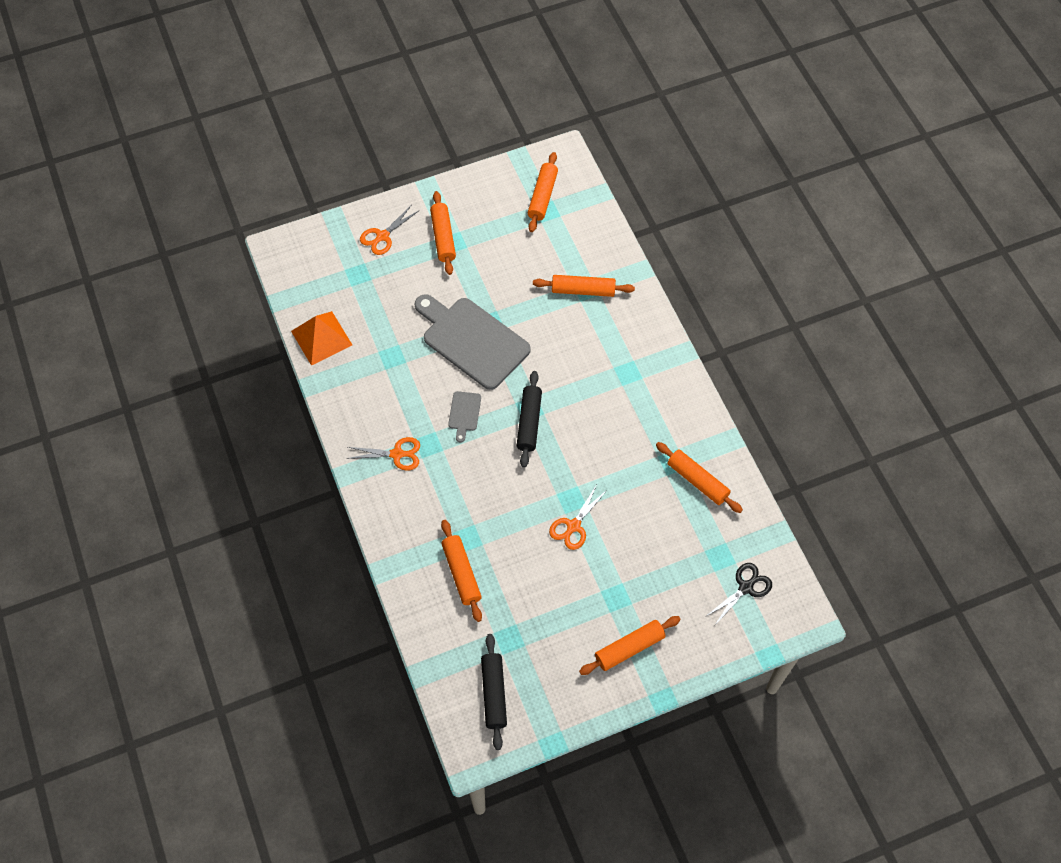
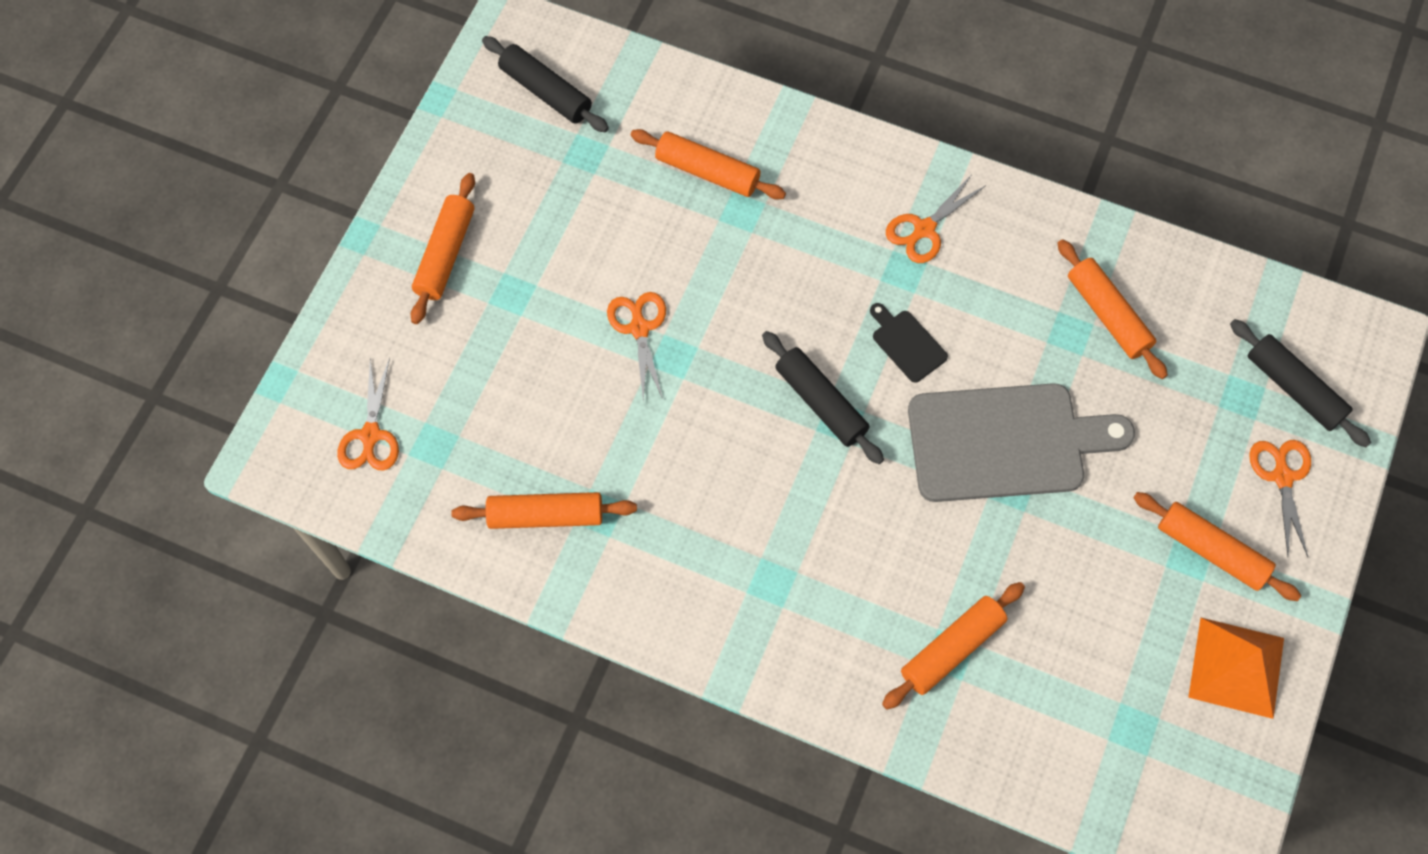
camera: 135 degrees right, 5 degrees up
orange pyramid [291,311,352,366] -> orange pyramid moved to [1188,618,1284,719]
grey cutting board [448,391,481,443] -> black cutting board [870,303,948,383]
orange rolling pin [528,152,558,232] -> orange rolling pin moved to [1057,239,1168,379]
black scissors [705,563,772,625] -> orange scissors [337,358,399,471]
none -> black rolling pin [1230,319,1371,447]

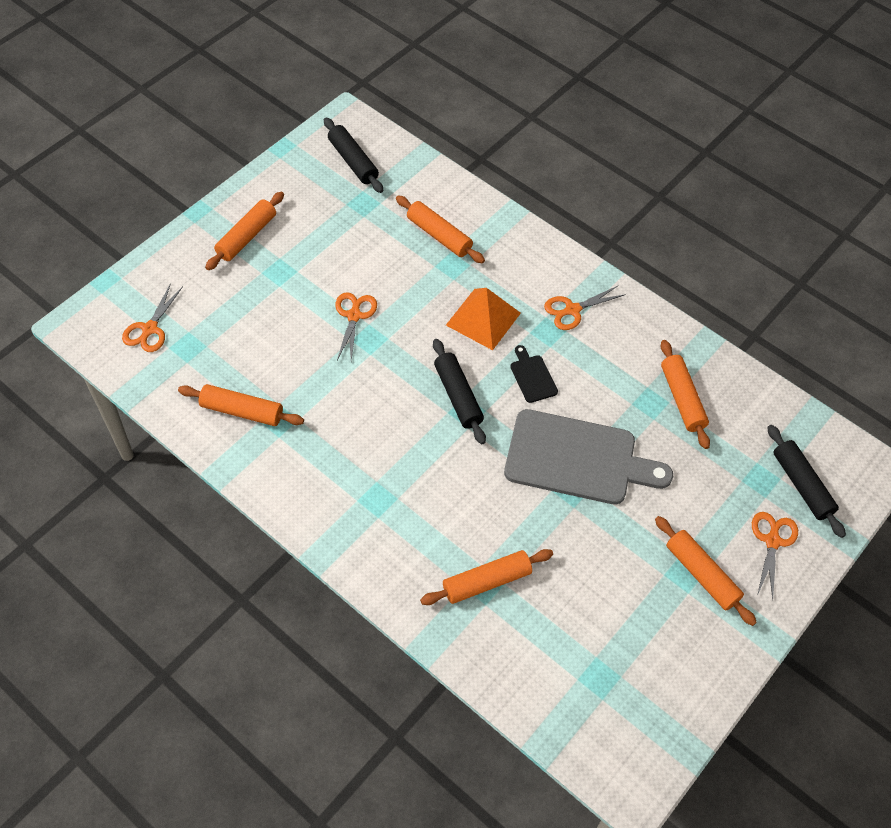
camera: 15 degrees right, 10 degrees down
orange pyramid [1188,618,1284,719] -> orange pyramid moved to [446,288,521,350]

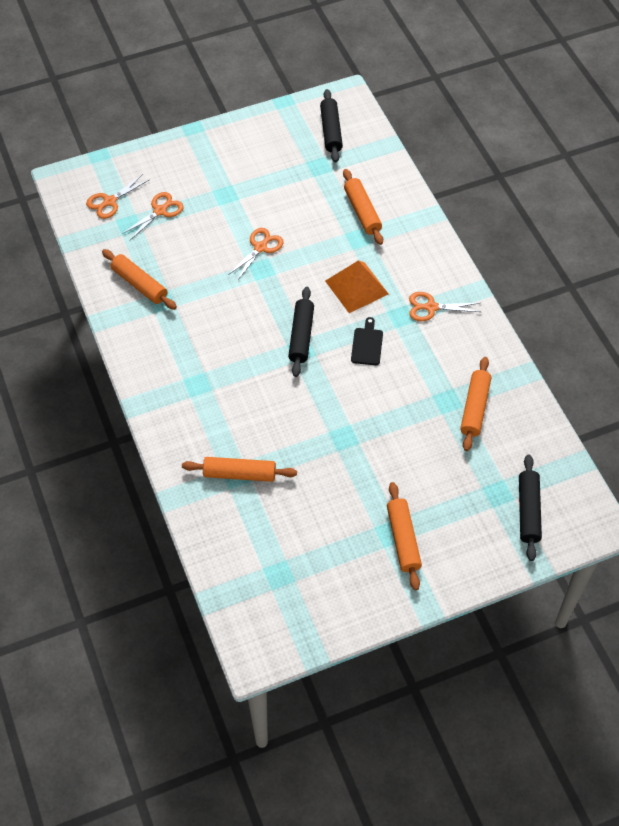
camera: 30 degrees right, 0 degrees up
orange rolling pin [205,192,284,270] -> none
grey cutting board [504,409,673,505] -> none
orange scissors [752,512,798,600] -> orange scissors moved to [122,192,184,240]

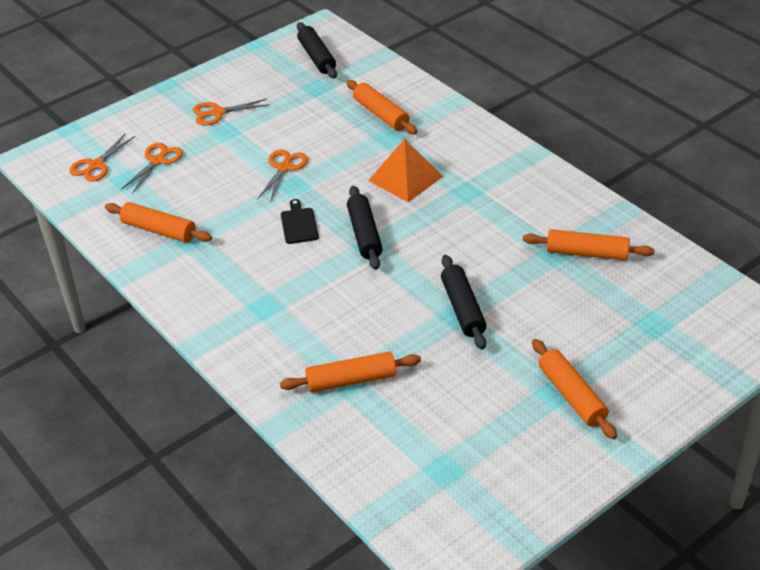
camera: 15 degrees left, 15 degrees down
black cutting board [351,317,383,365] -> black cutting board moved to [281,199,319,244]
orange scissors [409,292,481,321] -> orange scissors moved to [193,99,270,126]
orange rolling pin [460,357,491,451] -> orange rolling pin turned 75 degrees counterclockwise [523,229,655,261]
black rolling pin [519,454,542,561] -> black rolling pin moved to [441,255,487,350]

